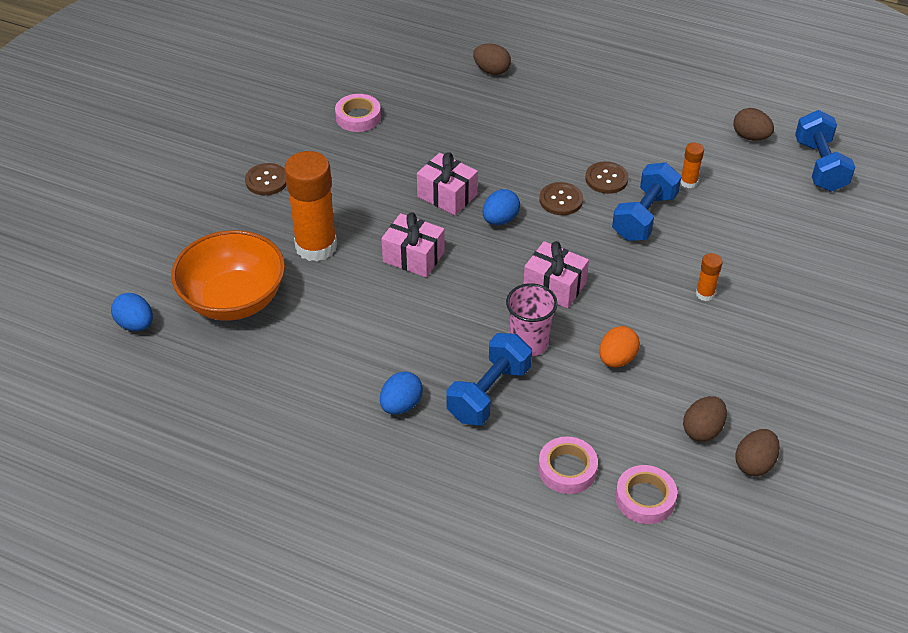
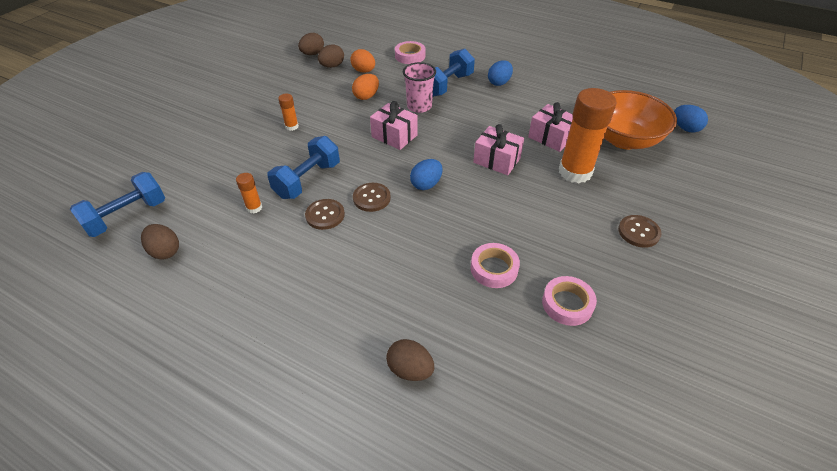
camera: 175 degrees left, 0 degrees up
pink gift [417,152,478,215] -> pink gift moved to [528,102,573,152]
pink tape [615,465,677,524] -> pink tape moved to [471,243,520,288]
blue dumbbell [795,110,855,192] -> blue dumbbell turned 45 degrees clockwise [70,172,165,237]
none -> orange egg [350,49,375,73]

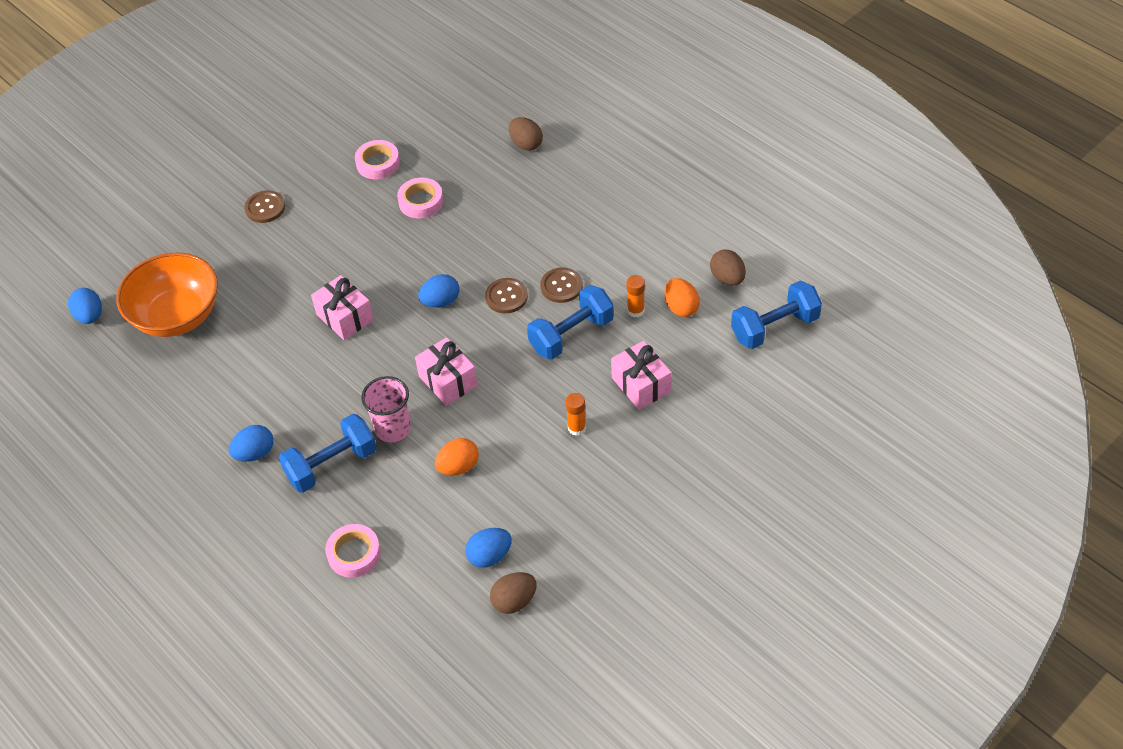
camera: 160 degrees left, 5 degrees up
brown egg [318,44,344,68] -> blue egg [465,528,512,568]
orange egg [350,49,375,73] -> orange egg moved to [664,278,700,317]
pink gift [528,102,573,152] -> pink gift moved to [611,341,672,410]
orange glue stick [559,88,617,183] -> none

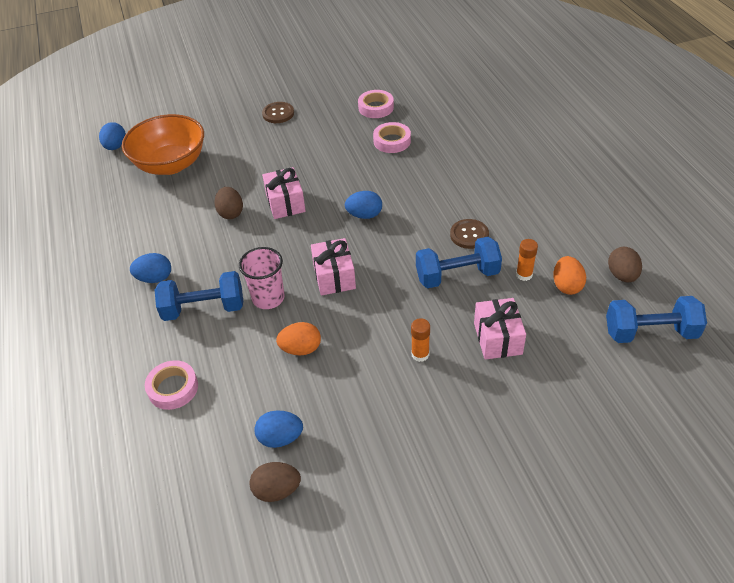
camera: 25 degrees right, 5 degrees down
brown button [485,278,528,313] -> none
brown egg [509,117,543,151] -> brown egg moved to [214,187,243,219]

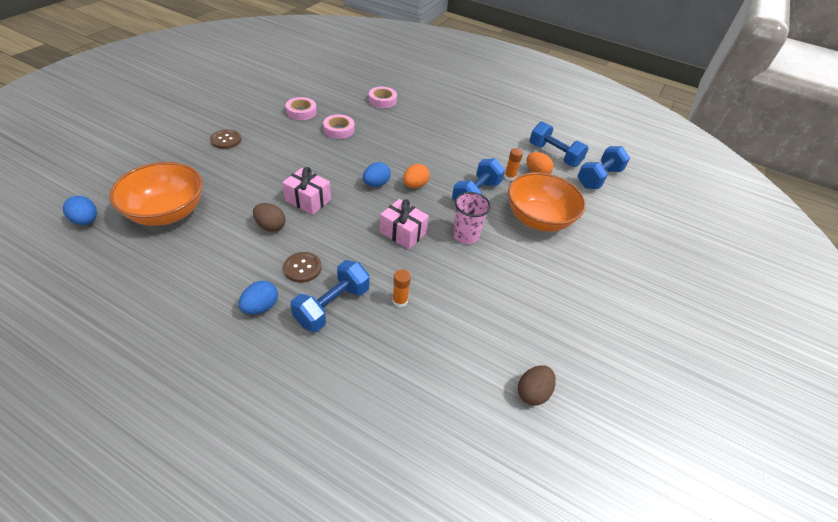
camera: 50 degrees left, 0 degrees up
pink tape [145,360,198,410] -> pink tape moved to [369,87,397,108]
pink cup [239,247,285,309] -> pink cup moved to [453,192,491,244]
blue egg [254,411,303,448] -> none
orange egg [276,322,321,355] -> orange egg moved to [403,164,430,188]
orange glue stick [411,318,430,362] -> orange glue stick moved to [392,269,411,307]
brown button [450,219,489,249] -> brown button moved to [283,252,322,283]
pink gift [474,298,526,360] -> orange bowl [508,172,586,232]
brown egg [608,247,642,282] -> blue dumbbell [529,121,589,167]

